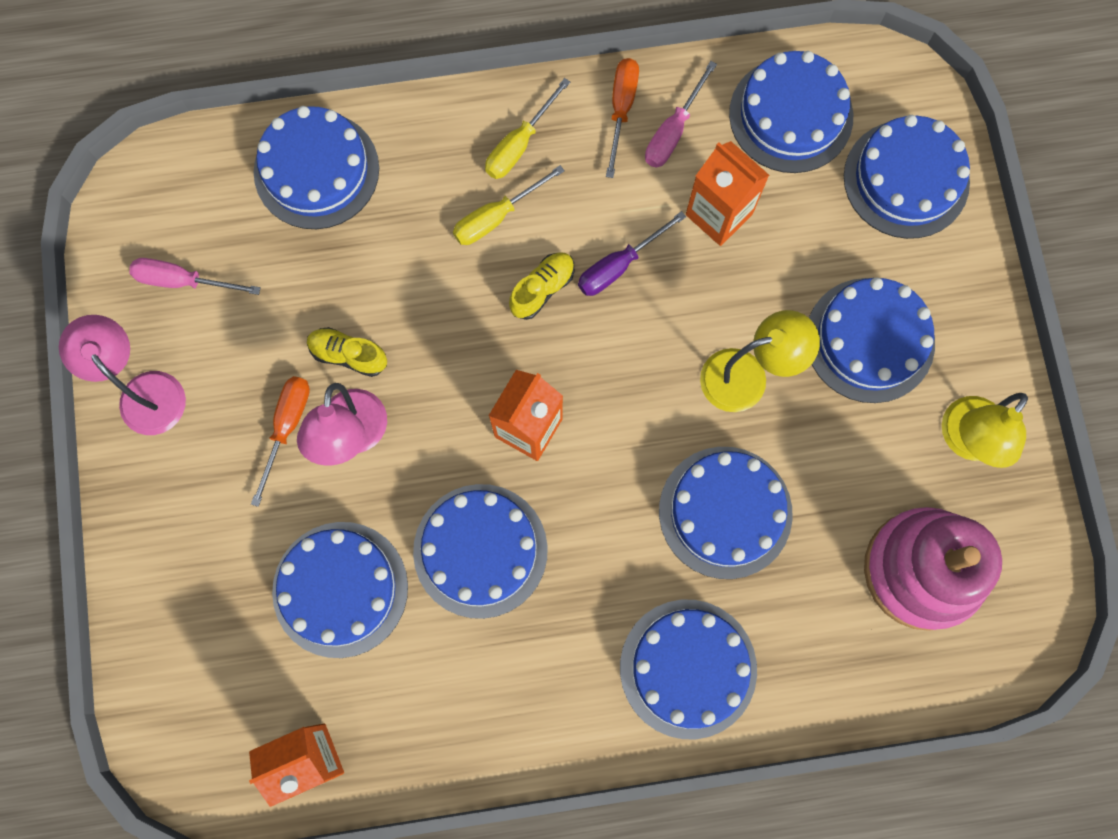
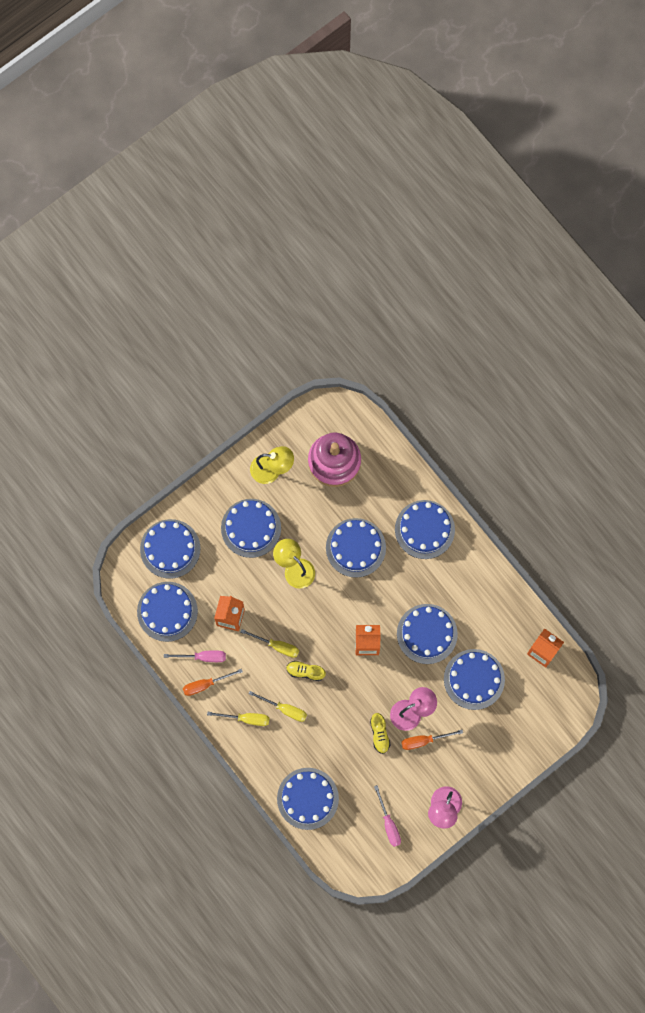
camera: 120 degrees left, 0 degrees up
purple screwdriver [578,211,686,296] -> yellow screwdriver [241,629,299,658]

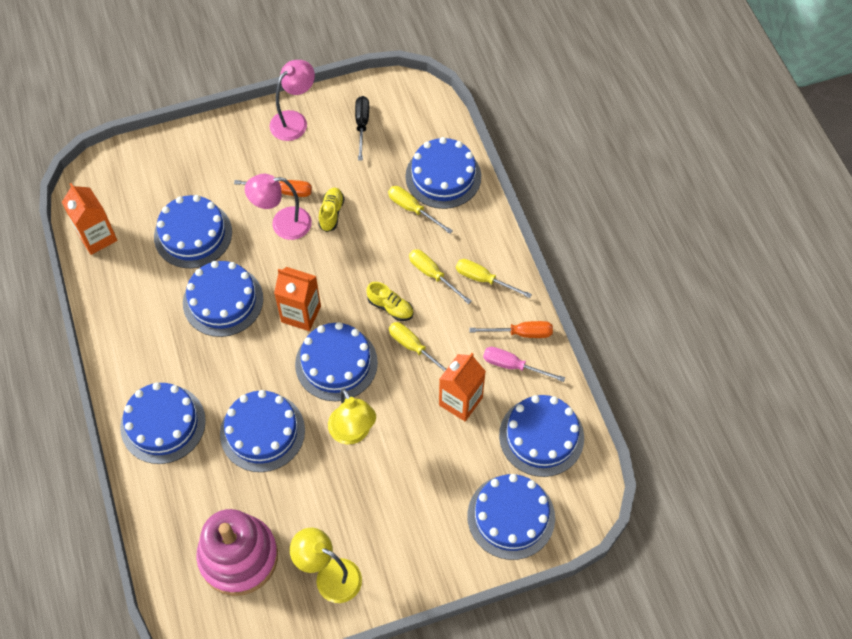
camera: 160 degrees left, 15 degrees down
blue cake [221,499,281,558] -> blue cake moved to [295,322,378,401]
pink screwdriver [374,785,401,847] -> black screwdriver [355,96,369,161]
none -> yellow screwdriver [388,186,453,234]

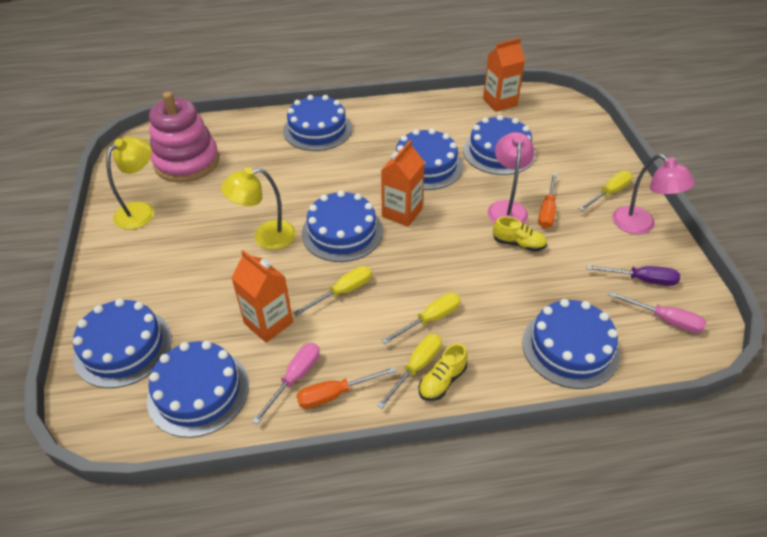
camera: 100 degrees right, 15 degrees down
blue cake [220,390,305,472] -> none
black screwdriver [355,96,369,161] -> purple screwdriver [586,265,680,286]
yellow shoe [366,282,413,321] -> yellow shoe moved to [419,343,468,401]
yellow screwdriver [388,186,453,234] -> yellow screwdriver moved to [579,171,633,211]
orange screwdriver [469,321,553,338] -> orange screwdriver turned 60 degrees clockwise [297,367,397,409]
none -> pink screwdriver [608,291,706,333]

